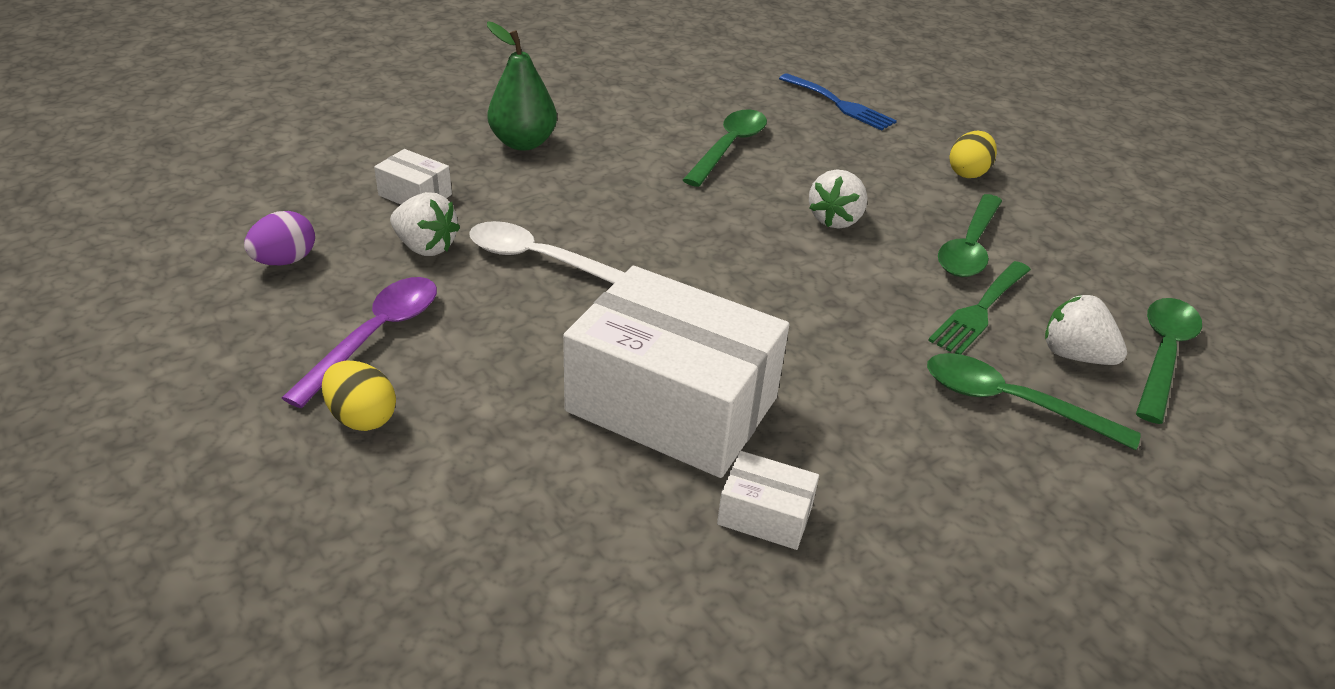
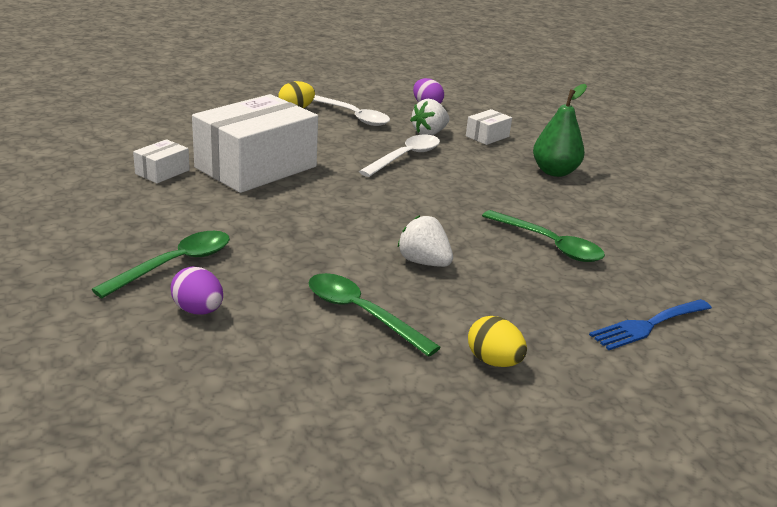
camera: 105 degrees right, 10 degrees down
purple spoon [282,277,437,408] -> white spoon [313,95,390,126]
green fork [928,261,1031,354] -> none
white strawberry [1045,295,1127,365] -> purple egg [171,266,223,315]
green spoon [1136,298,1202,424] -> none

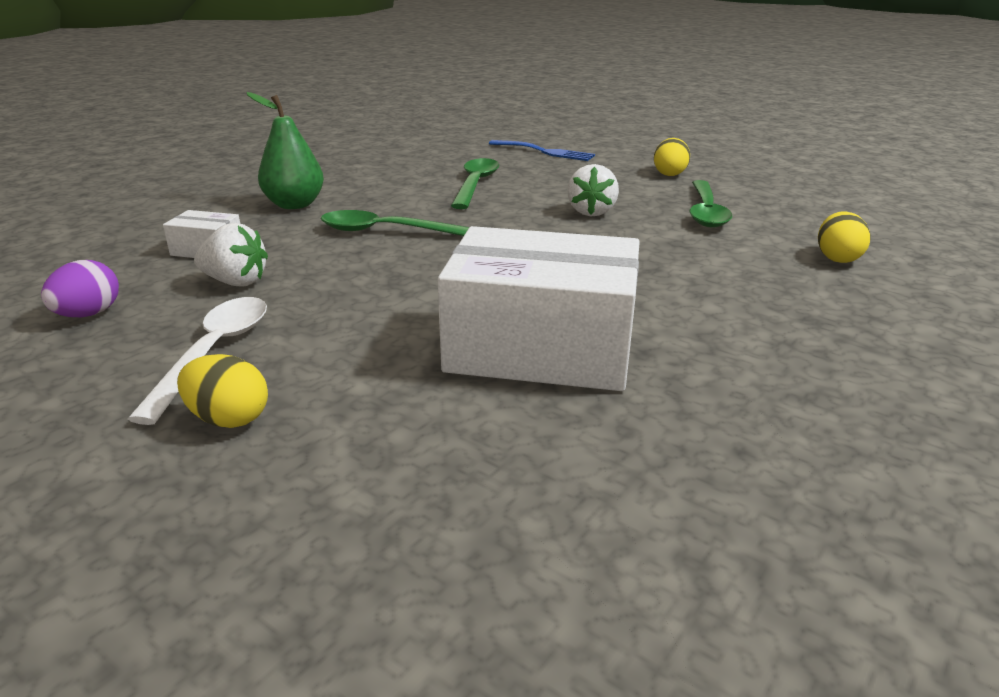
camera: 120 degrees left, 0 degrees up
green spoon [92,231,230,298] -> green spoon moved to [321,210,469,236]
white box [133,139,190,183] -> none
purple egg [171,266,223,315] -> yellow egg [818,211,871,263]
white spoon [359,134,440,177] -> none

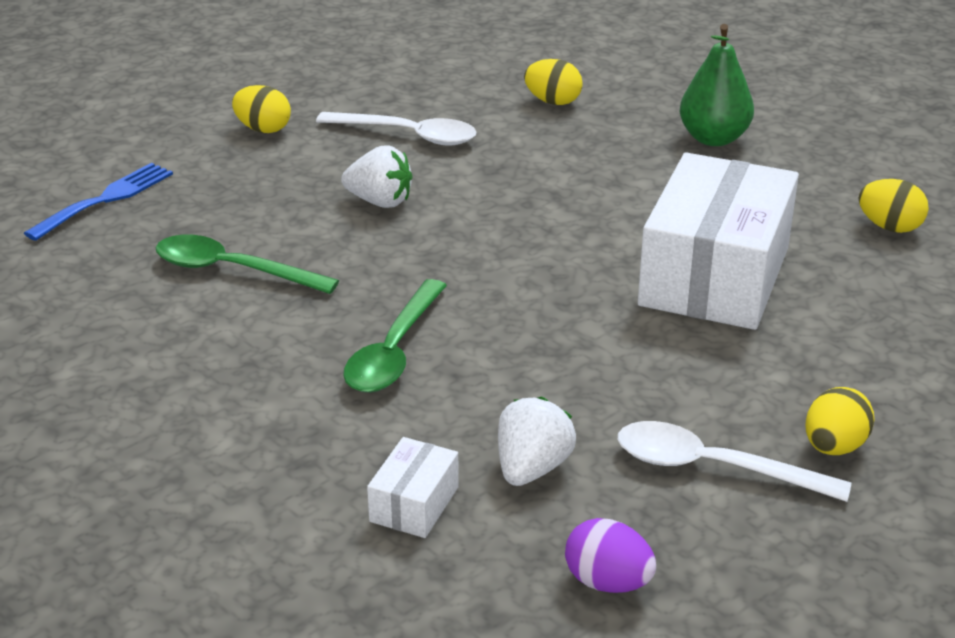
camera: 80 degrees left, 5 degrees up
green pear [247,92,324,209] -> green pear moved to [680,24,754,146]
green spoon [689,180,732,227] -> white spoon [316,112,477,145]
none -> yellow egg [858,179,929,233]

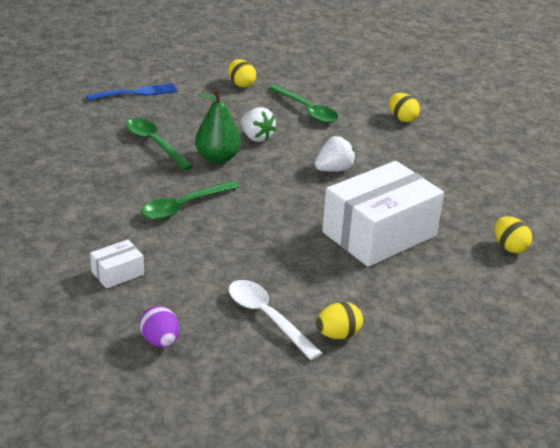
camera: 30 degrees right, 0 degrees up
white spoon [316,112,477,145] -> green spoon [268,85,339,123]
white strawberry [498,397,576,486] -> white strawberry moved to [315,136,355,172]
green pear [680,24,754,146] -> green pear moved to [195,89,241,164]

